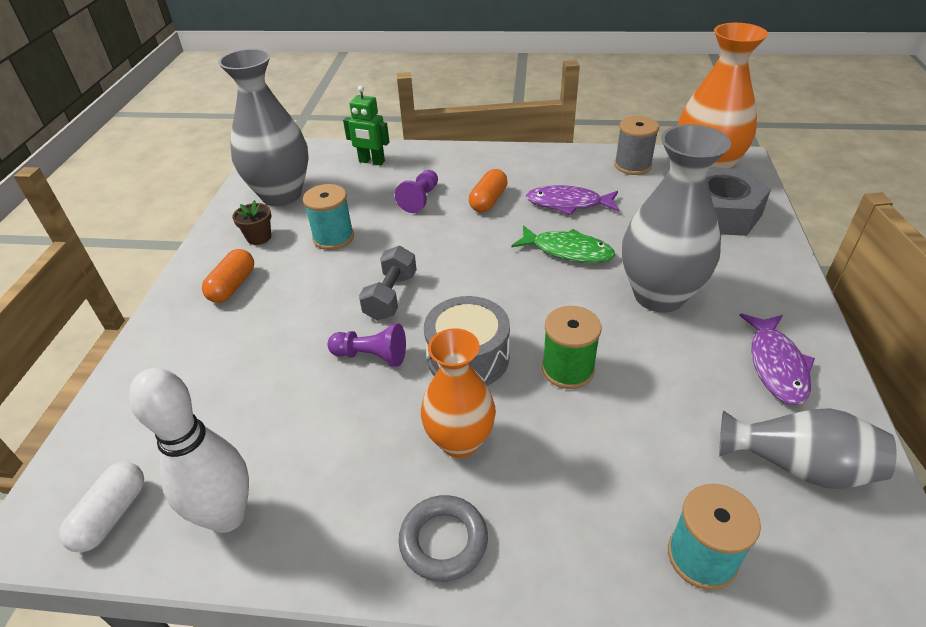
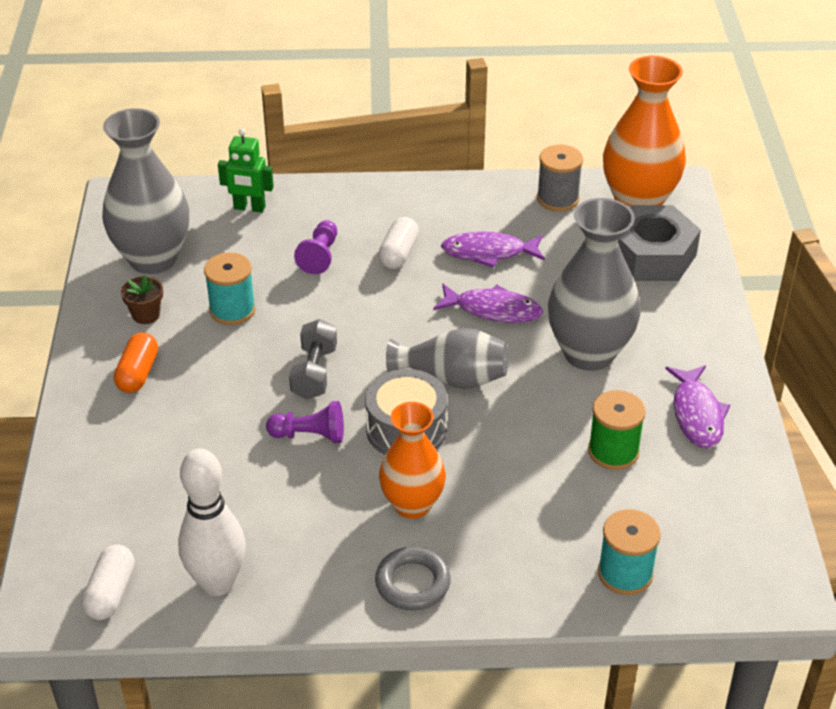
camera: 10 degrees left, 0 degrees up
orange capsule [469,169,508,212] -> white capsule [378,217,419,269]
green fish [511,225,615,263] -> purple fish [433,283,543,323]
green spool [542,306,602,389] -> green spool moved to [588,390,646,470]
grey vase [719,408,897,489] -> grey vase moved to [386,328,508,389]

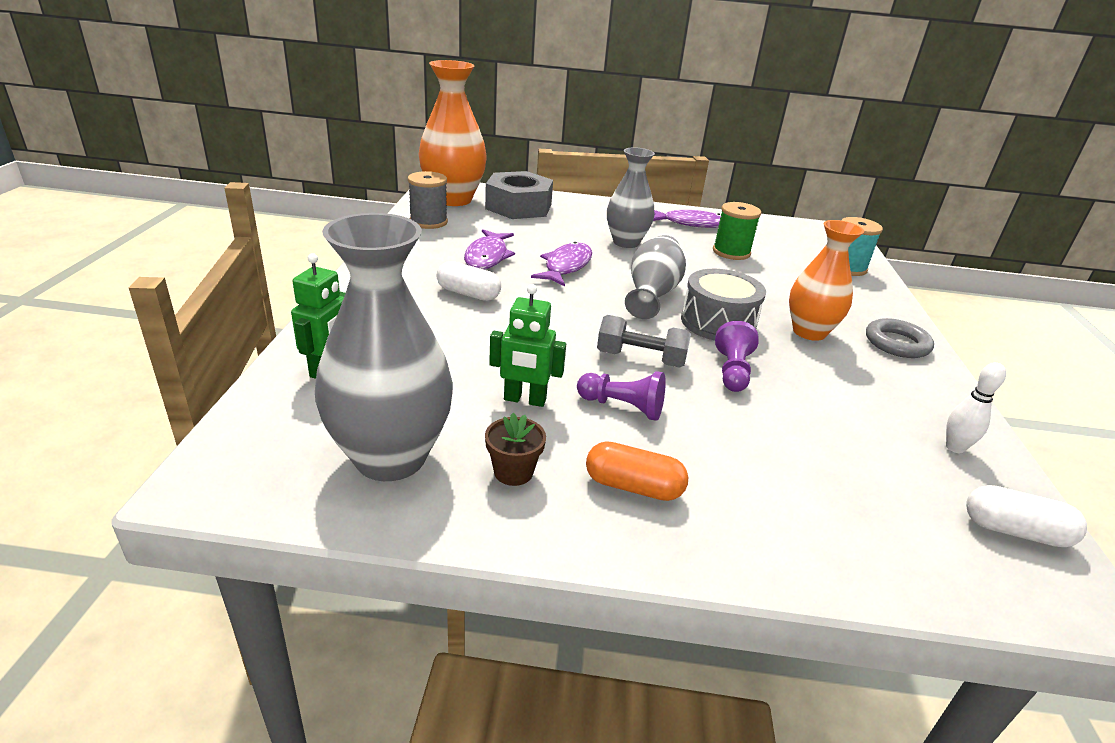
camera: 85 degrees left, 10 degrees down
white bowling pin [178,448,246,596] -> white bowling pin [946,362,1006,453], size x0.50
turquoise spool [204,252,256,325] -> green robot [489,284,566,407]
purple pawn [294,220,337,274] -> purple pawn moved to [577,371,666,421]
grey vase [548,198,641,371] -> grey vase [607,147,655,248], size x0.66

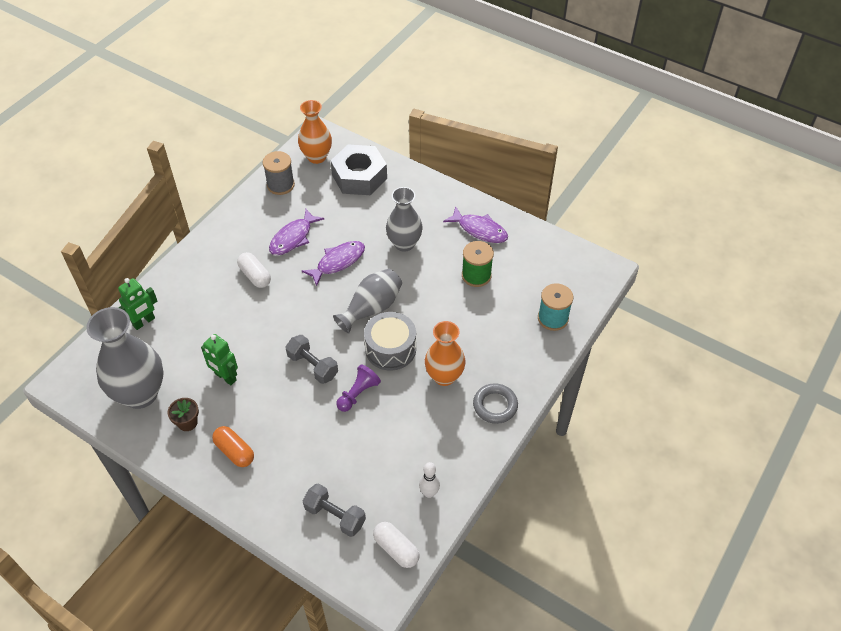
camera: 30 degrees right, 20 degrees up
orange vase [419,60,487,206] -> orange vase [298,100,332,164], size x0.66
purple pawn [577,371,666,421] -> none
none -> grey dumbbell [303,483,366,537]

